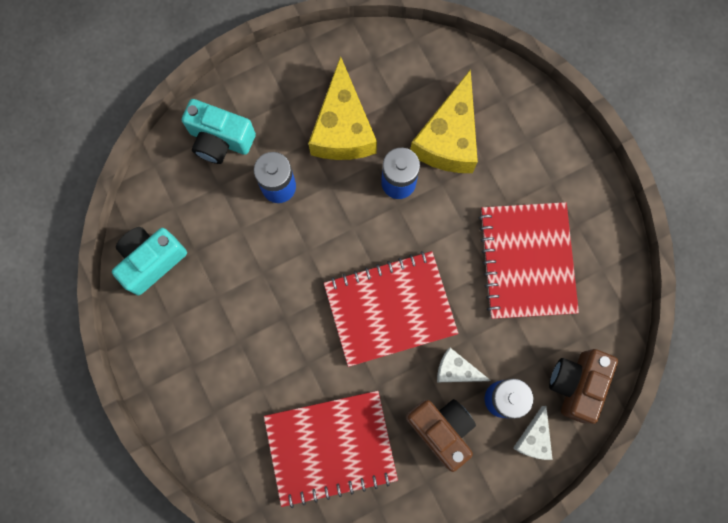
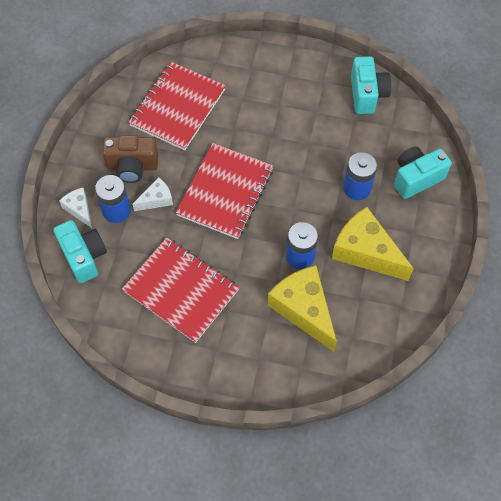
camera: 130 degrees right, 15 degrees down
brown camera [549,349,618,424] -> turquoise camera [54,220,107,283]

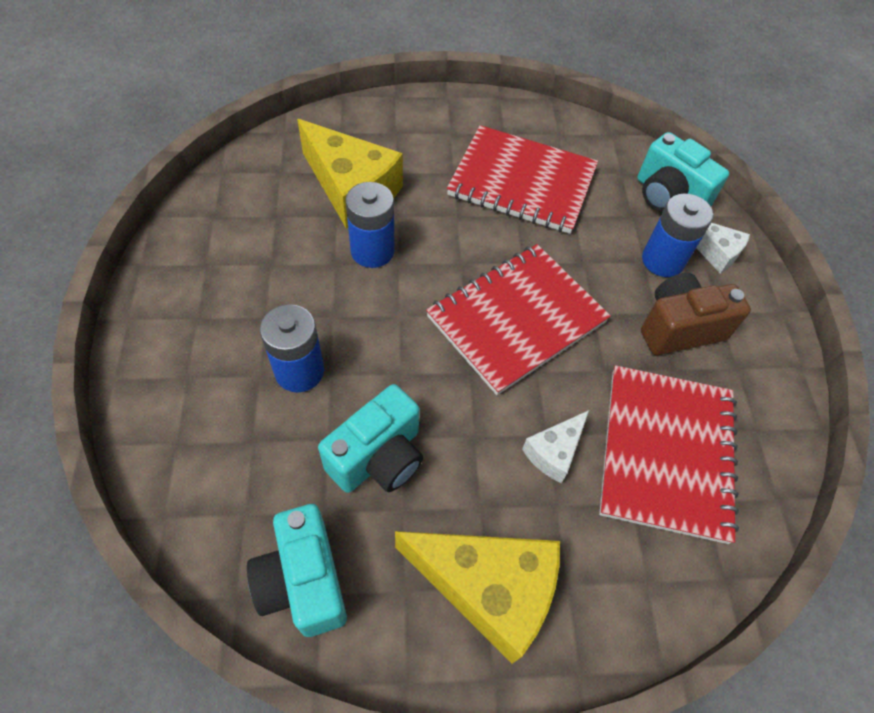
camera: 160 degrees right, 5 degrees down
white cheese [132,177,173,211] -> white cheese moved to [522,410,589,483]
red notebook [176,143,273,239] -> red notebook turned 45 degrees clockwise [426,244,611,395]
yellow cheese [332,207,414,281] -> yellow cheese moved to [395,531,560,664]
turquoise camera [394,146,452,199] -> turquoise camera moved to [318,384,423,493]

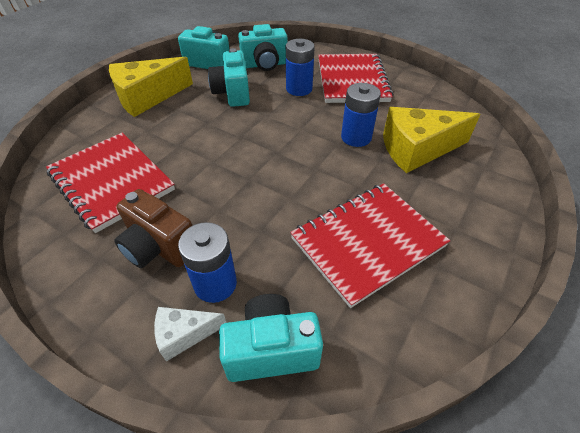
camera: 130 degrees right, 10 degrees down
red notebook [426,244,611,395] -> red notebook moved to [318,54,393,103]
white cheese [522,410,589,483] -> none
brown camera [641,273,751,355] -> brown camera turned 105 degrees clockwise [114,189,192,268]
none -> turquoise camera [238,24,288,71]

